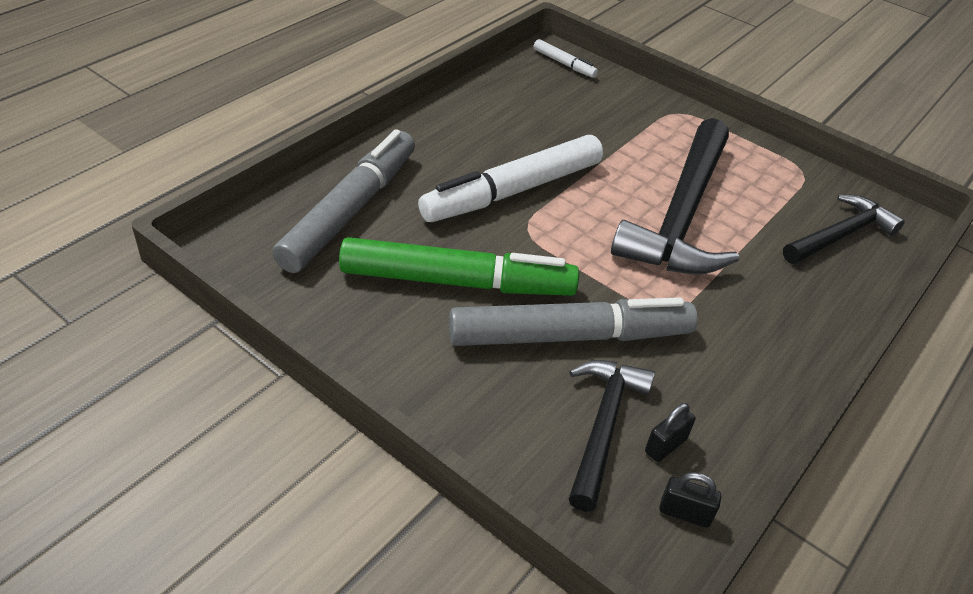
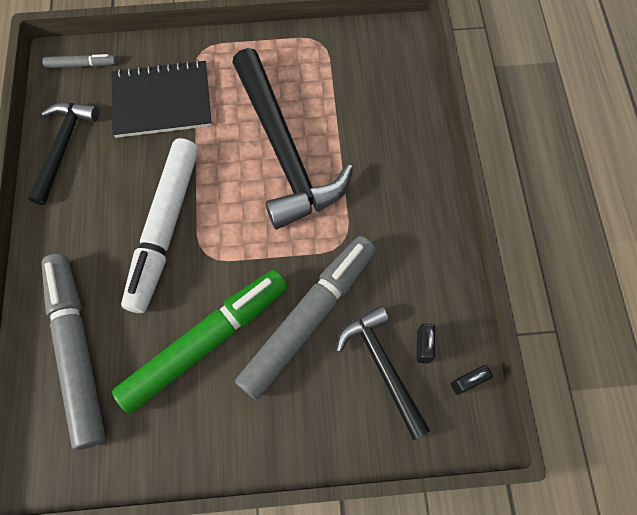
camera: 40 degrees left, 25 degrees up
white marker [534,39,598,78] -> grey marker [43,54,117,68]
black hammer [783,195,905,264] -> black hammer moved to [28,103,99,205]
none -> black notebook [111,60,212,138]

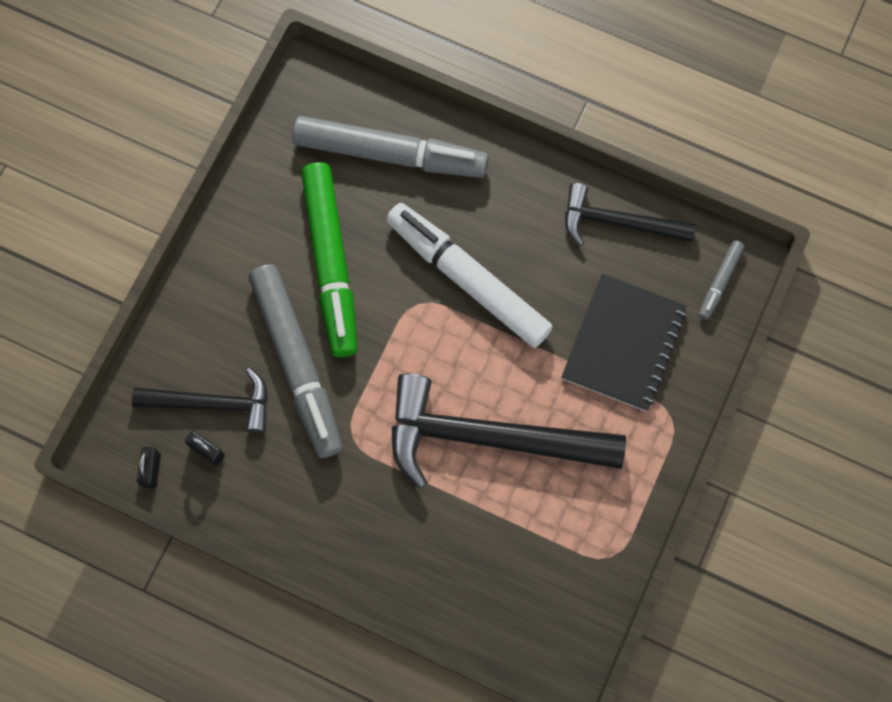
camera: 120 degrees right, 5 degrees up
black hammer [28,103,99,205] -> black hammer turned 150 degrees clockwise [565,183,696,246]

